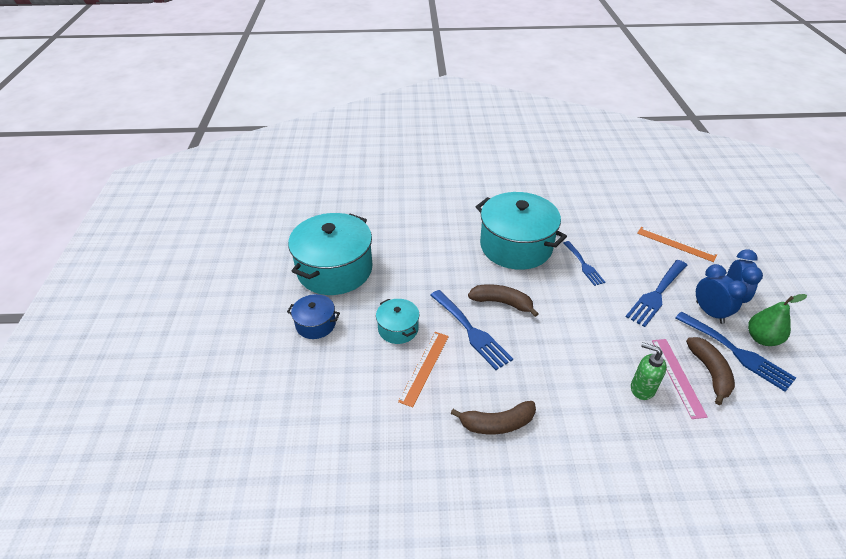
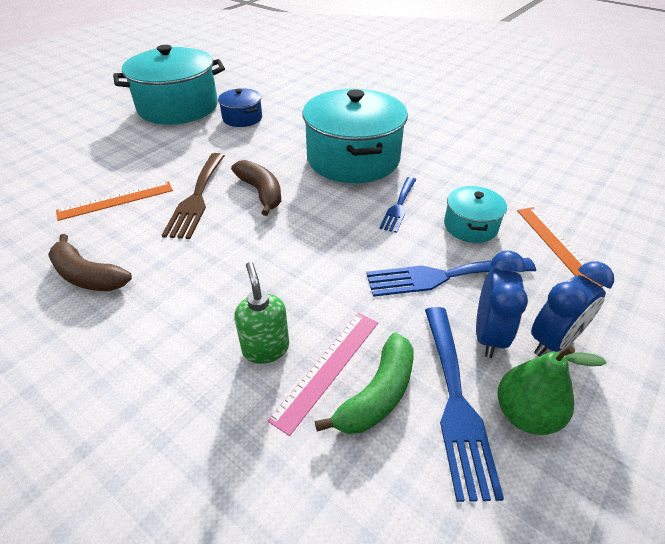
camera: 40 degrees right, 0 degrees up
blue pot [287,294,340,339] -> blue pot moved to [218,88,262,127]
turquoise pot [376,299,419,344] -> turquoise pot moved to [444,186,507,243]
blue fork [430,290,513,370] -> brown fork [162,153,225,239]
brown banana [686,337,735,405] -> green banana [315,333,413,434]

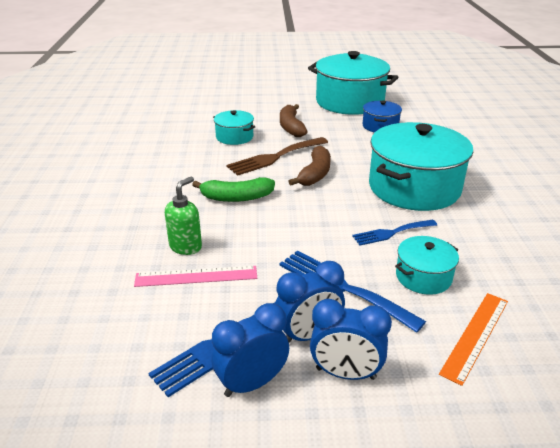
camera: 50 degrees right, 10 degrees down
brown banana [48,234,132,291] -> brown banana moved to [280,104,308,137]
orange ruler [56,181,173,221] -> turquoise pot [213,110,255,145]
green banana [315,333,413,434] -> green banana moved to [192,177,275,202]
green pear [497,346,607,435] -> blue clock [212,303,289,397]

